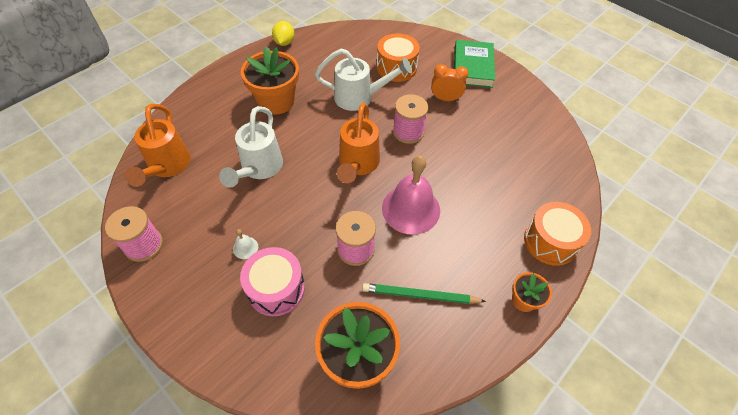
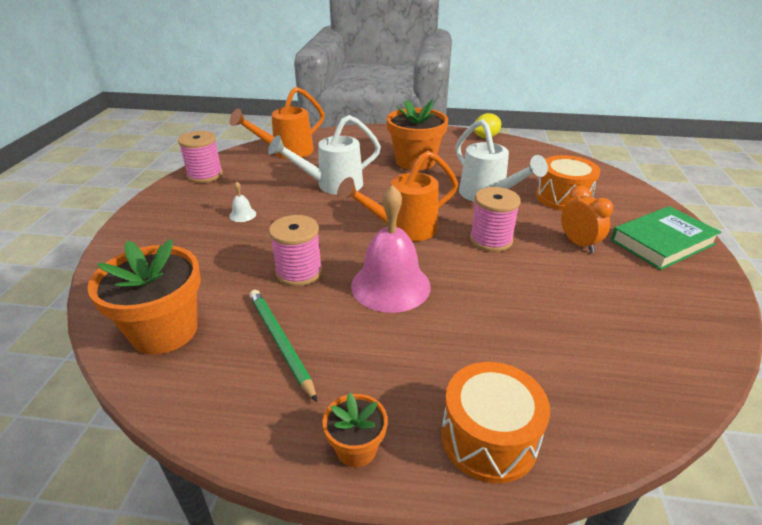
camera: 55 degrees right, 20 degrees down
pink drum [240,247,305,316] -> none

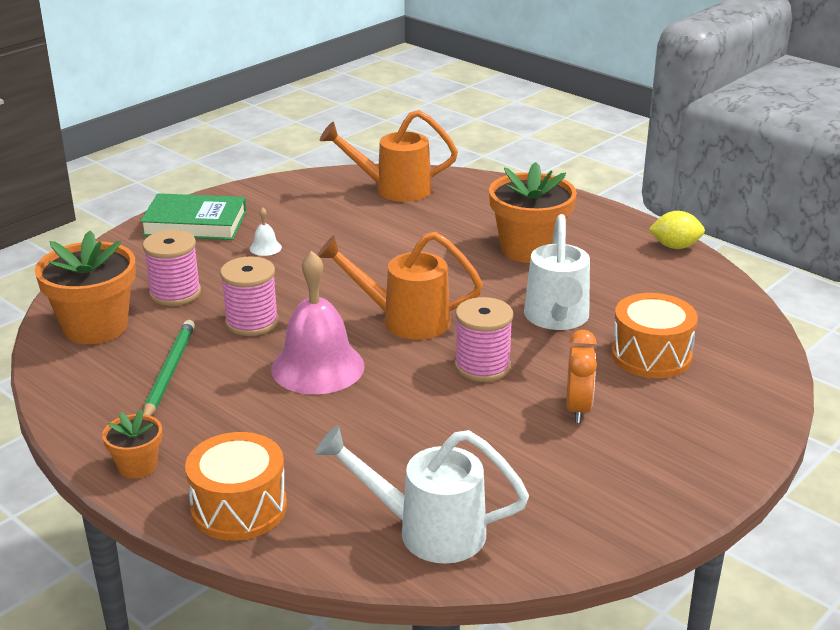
camera: 35 degrees right, 5 degrees down
pink spool [178,131,223,183] -> pink spool moved to [142,230,201,306]
white watering can [268,115,381,195] -> white watering can moved to [315,425,529,564]
green book [611,206,721,270] -> green book moved to [140,193,247,240]

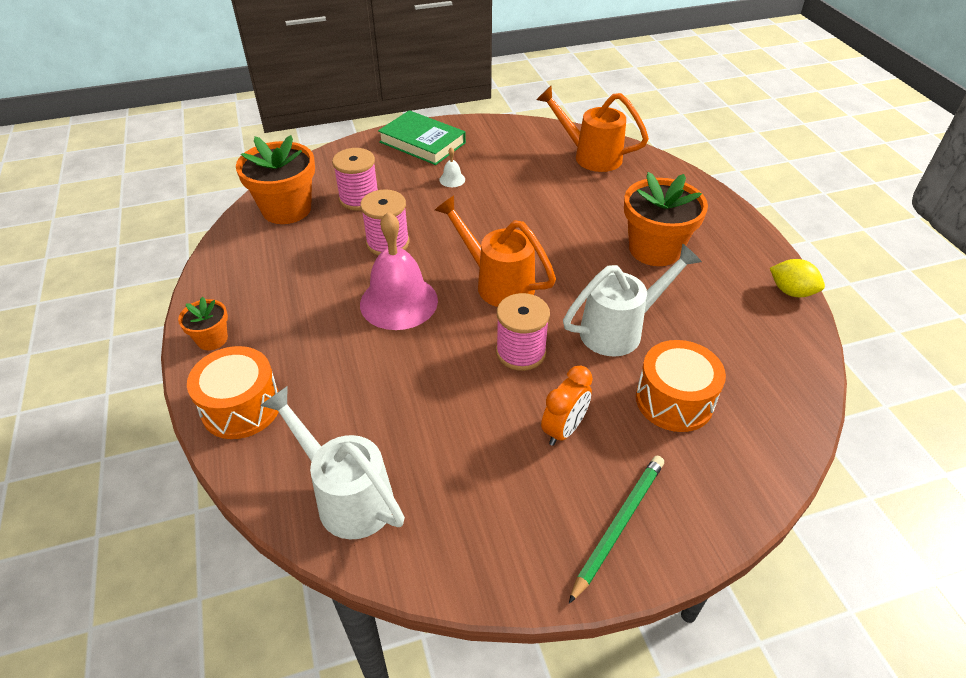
camera: 30 degrees right, 15 degrees up
green pencil [143,320,195,416] -> green pencil moved to [569,456,664,604]
white watering can [524,214,590,330] -> white watering can turned 150 degrees counterclockwise [563,243,702,356]

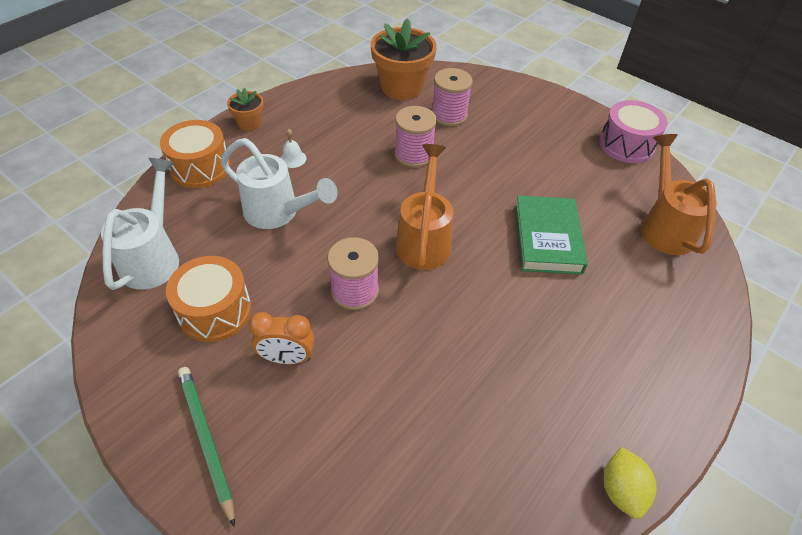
camera: 55 degrees right, 5 degrees up
pink bell [360,212,438,330] -> none
green book [378,110,466,165] -> green book moved to [515,195,588,275]
white bell [439,147,465,187] -> white bell moved to [280,128,306,168]
white watering can [563,243,702,356] -> white watering can moved to [221,138,338,229]
green pencil [569,456,664,604] -> green pencil turned 120 degrees counterclockwise [178,367,235,527]
orange flower pot [624,172,708,266] -> none
orange drum [636,340,726,432] -> orange drum moved to [166,256,252,342]
none -> pink drum [599,100,668,163]

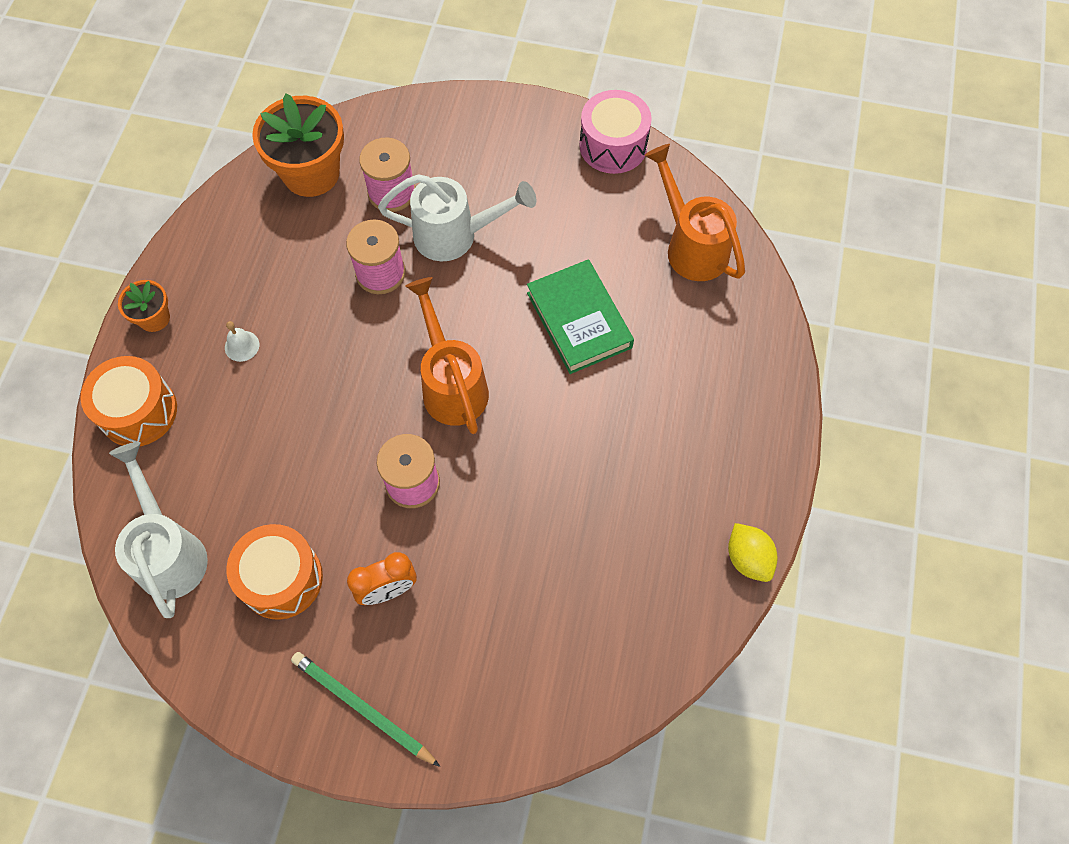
camera: 25 degrees left, 15 degrees up
white watering can [221,138,338,229] -> white watering can moved to [378,174,536,261]

